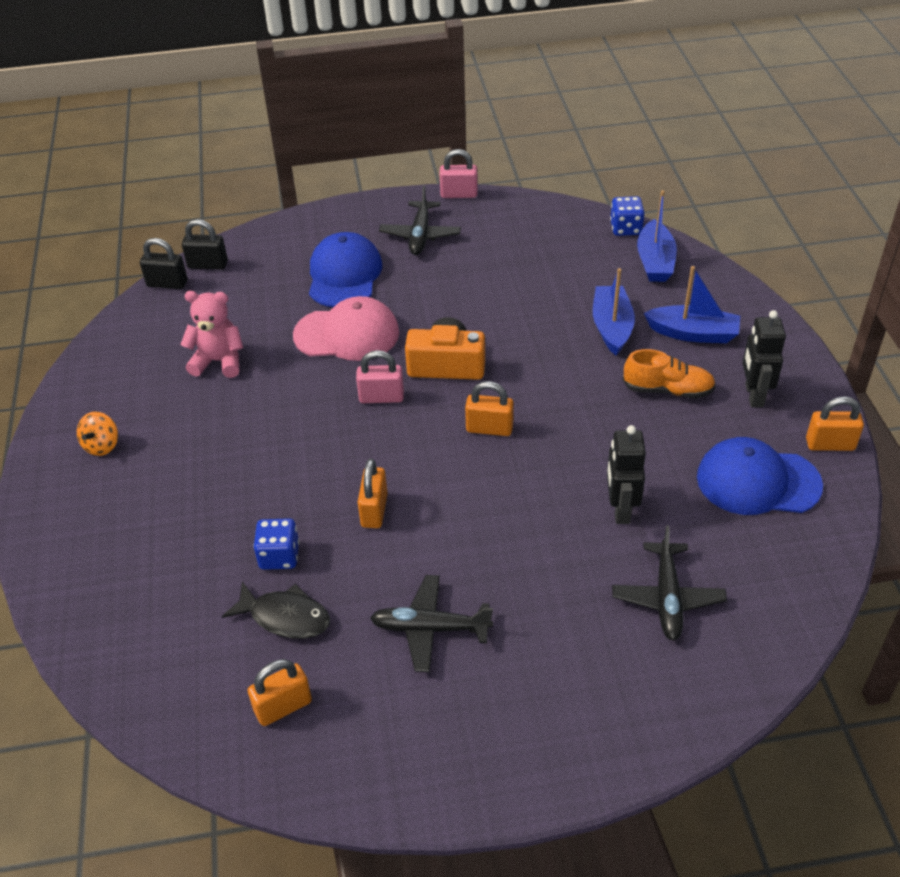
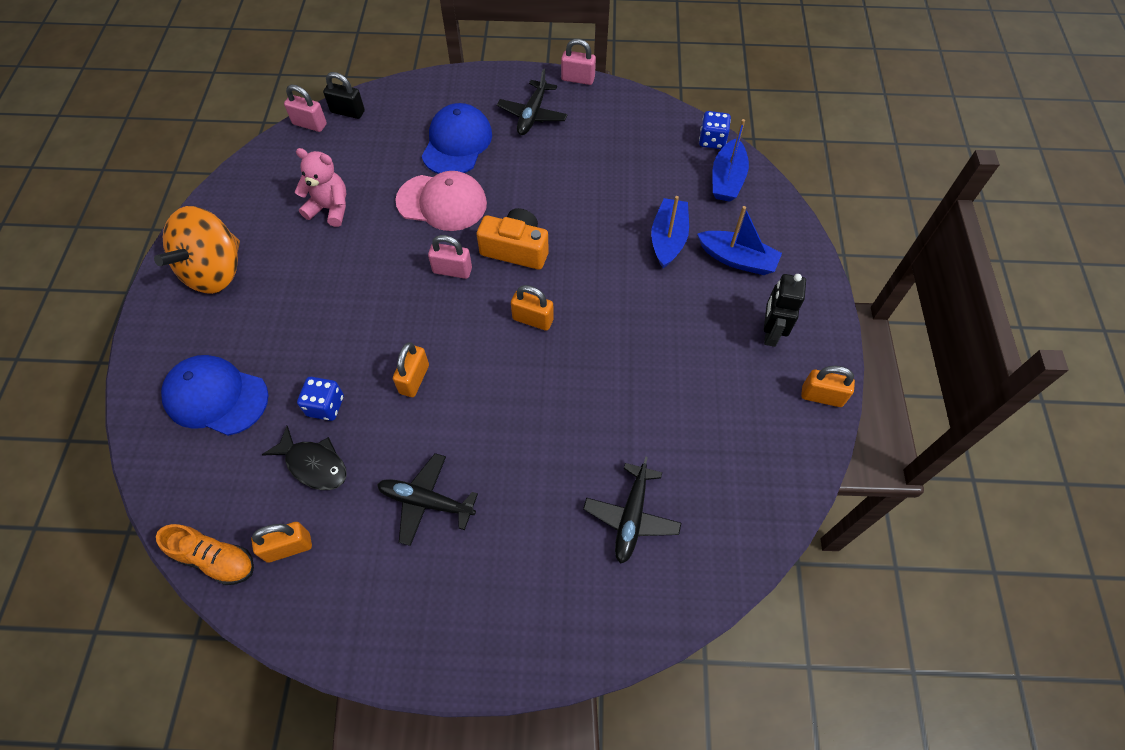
camera: 10 degrees right, 15 degrees up
orange spinning top [77,412,118,456] -> orange spinning top [154,206,240,294], size x2.28
black padlock [140,238,187,289] -> pink padlock [284,85,327,132]
black robot [607,425,646,524] -> none
orange shoe [622,349,716,399] -> orange shoe moved to [156,524,254,585]
blue cap [697,437,823,515] -> blue cap moved to [161,355,269,436]

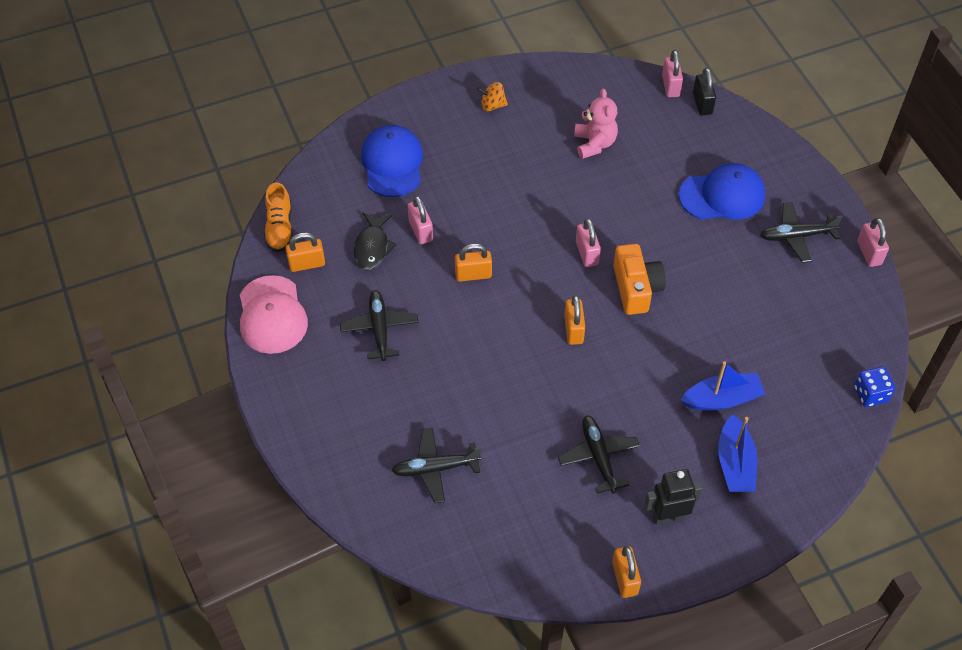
camera: 65 degrees right, 5 degrees down
orange spinning top [154,206,240,294] -> orange spinning top [477,82,508,111], size x0.44
orange padlock [251,522,312,563] -> orange padlock turned 60 degrees counterclockwise [285,232,325,272]
blue dice [297,377,344,421] -> pink padlock [408,196,433,244]
pink cap [395,171,487,231] -> pink cap moved to [240,275,308,354]
blue boat [712,119,749,202] -> none
none -> black plane [558,415,640,494]

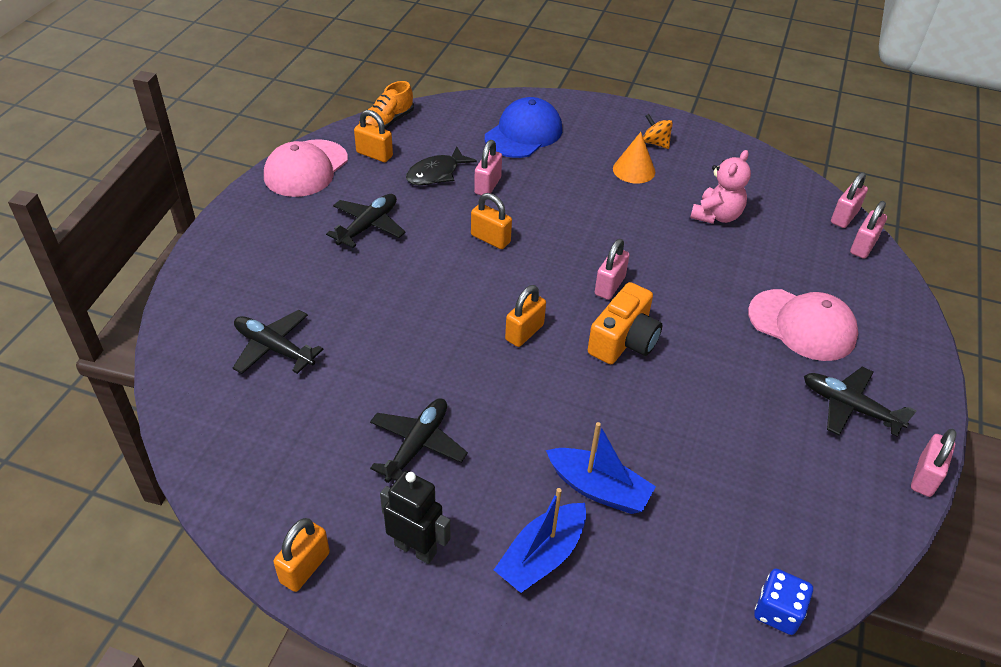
camera: 40 degrees right, 10 degrees down
blue cap [679,163,765,220] -> pink cap [748,289,858,361]
black padlock [693,68,716,115] -> pink padlock [850,201,887,259]
none -> orange cone [613,132,655,184]

